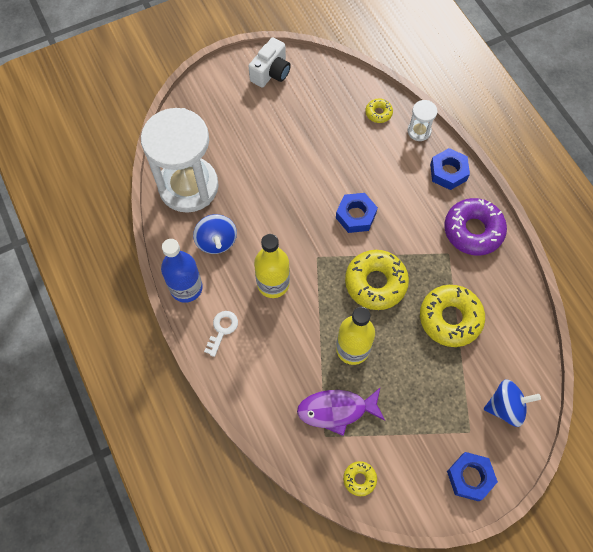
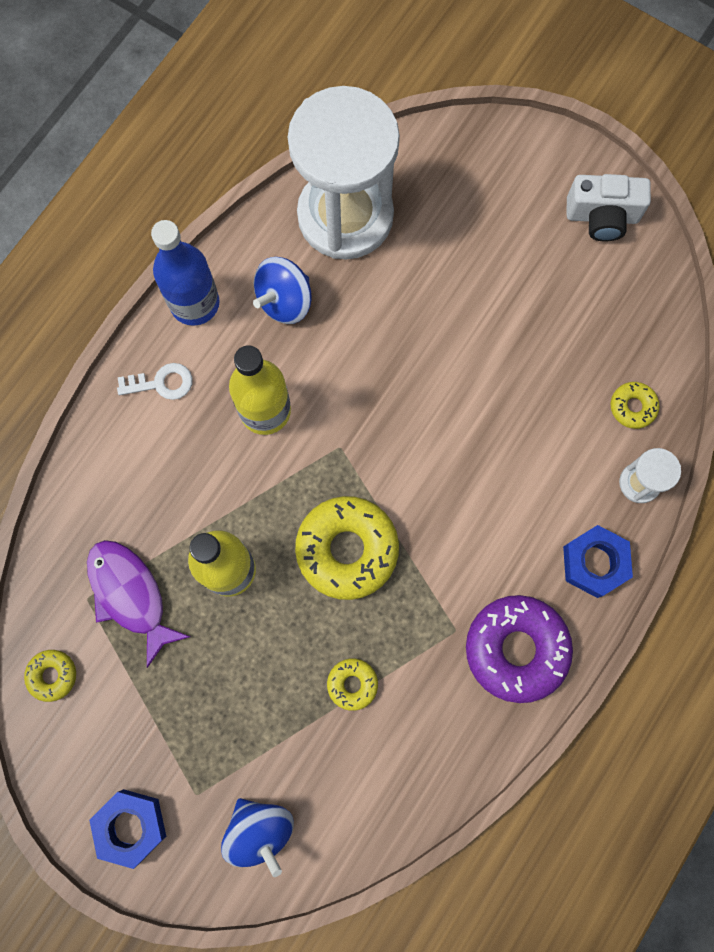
camera: 60 degrees right, 10 degrees up
blue nut [336,193,378,233] -> none
yellow donut [420,285,485,347] -> yellow donut [327,658,378,711], size x0.48

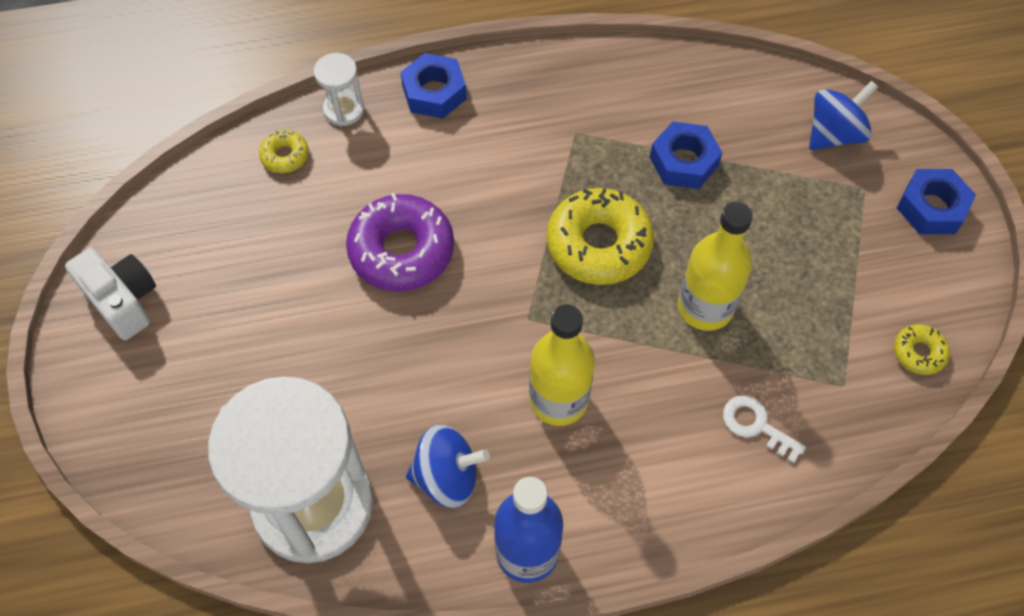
camera: 135 degrees left, 15 degrees down
purple fish [87,540,190,668] -> none
white key [117,363,192,400] -> white key moved to [723,395,806,463]
blue spinning top [221,798,294,877] -> blue spinning top turned 45 degrees clockwise [809,81,878,150]
yellow donut [327,658,378,711] -> blue nut [650,122,722,189]
purple donut [466,595,573,703] -> purple donut moved to [346,193,454,292]

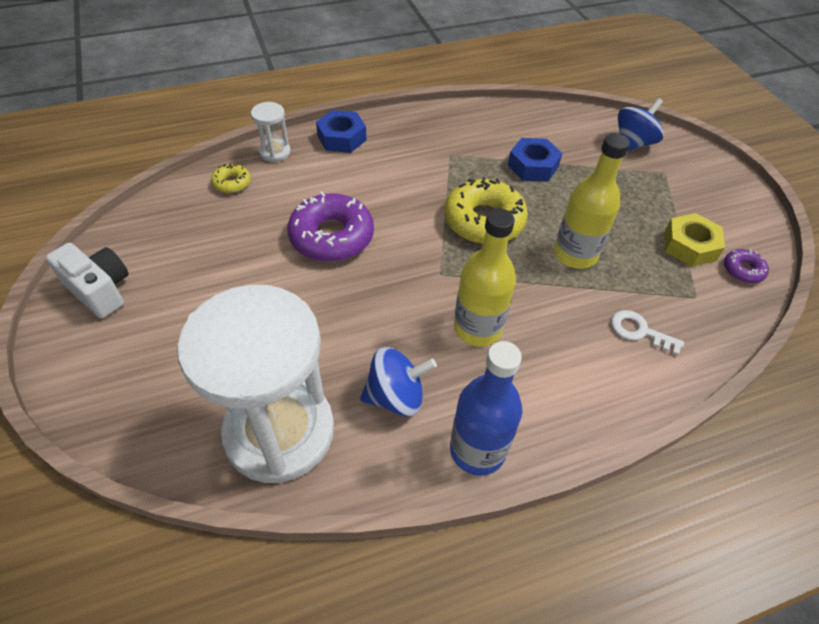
camera: 10 degrees left, 10 degrees down
yellow donut [894,324,950,375] -> purple donut [724,249,769,283]
blue nut [897,169,976,234] -> none
none -> yellow nut [664,213,725,267]

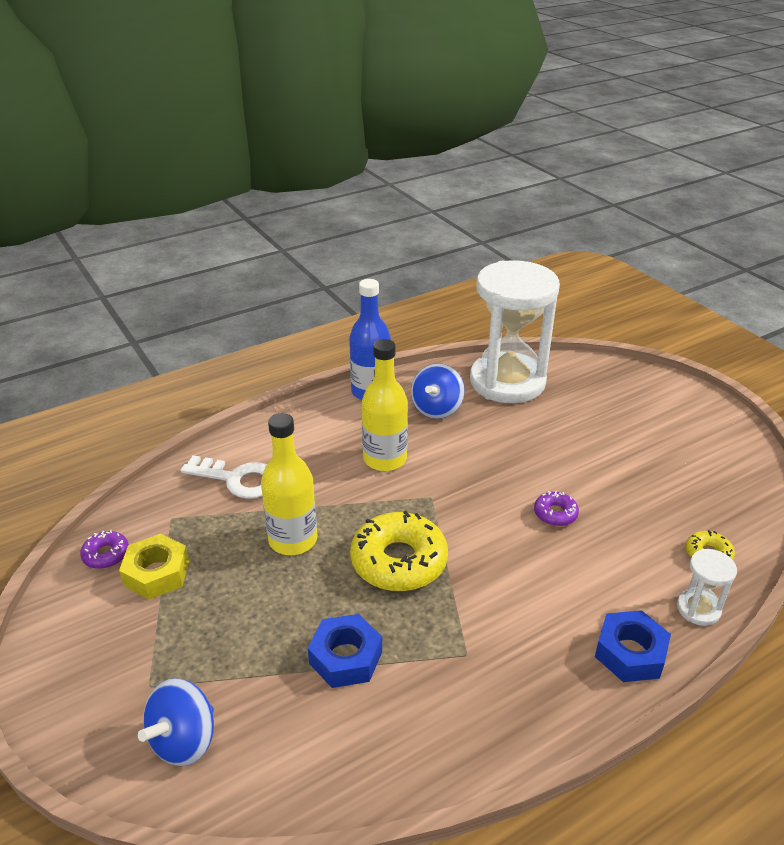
camera: 170 degrees right, 15 degrees down
white camera [46,243,129,319] -> none
purple donut [287,192,374,262] -> purple donut [534,491,579,526], size x0.48
blue spinning top [360,347,437,417] -> blue spinning top turned 45 degrees counterclockwise [411,363,465,419]
white key [611,310,684,355] -> white key [181,455,267,499], size x1.52

